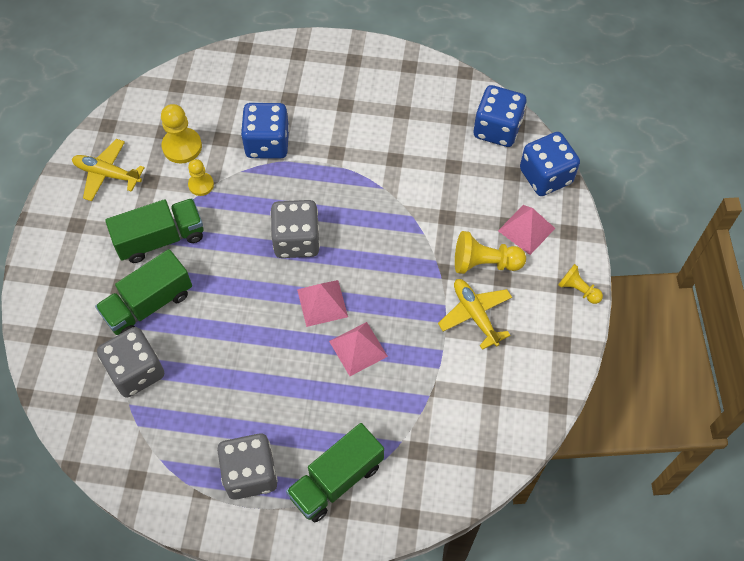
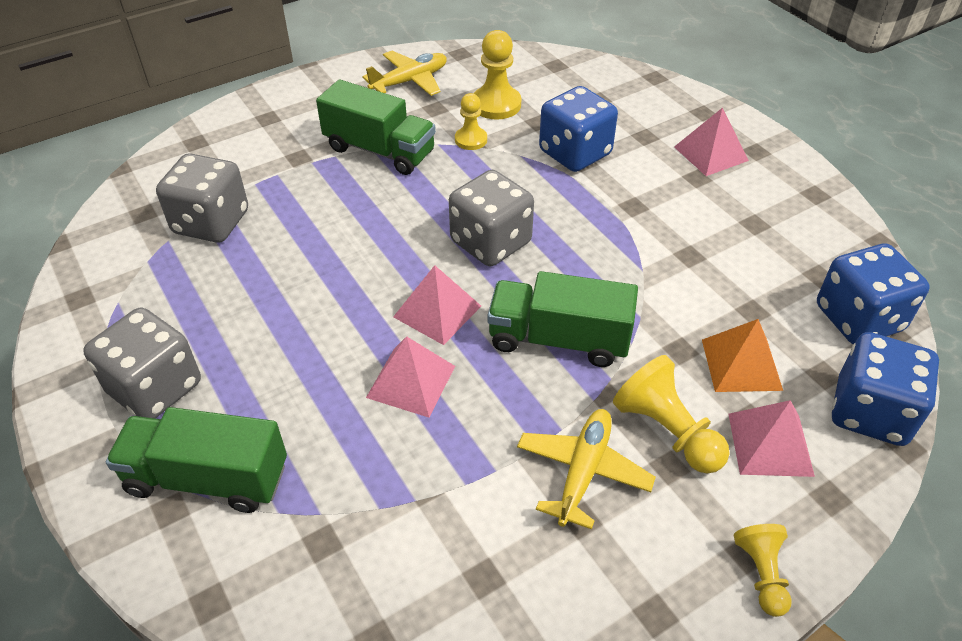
camera: 50 degrees right, 15 degrees down
yellow plane [72,139,145,201] -> yellow plane turned 75 degrees clockwise [362,51,447,96]
green truck [95,249,192,335] -> green truck moved to [488,271,638,367]
none -> pink pyramid [674,108,749,176]
none -> orange pyramid [702,319,783,392]

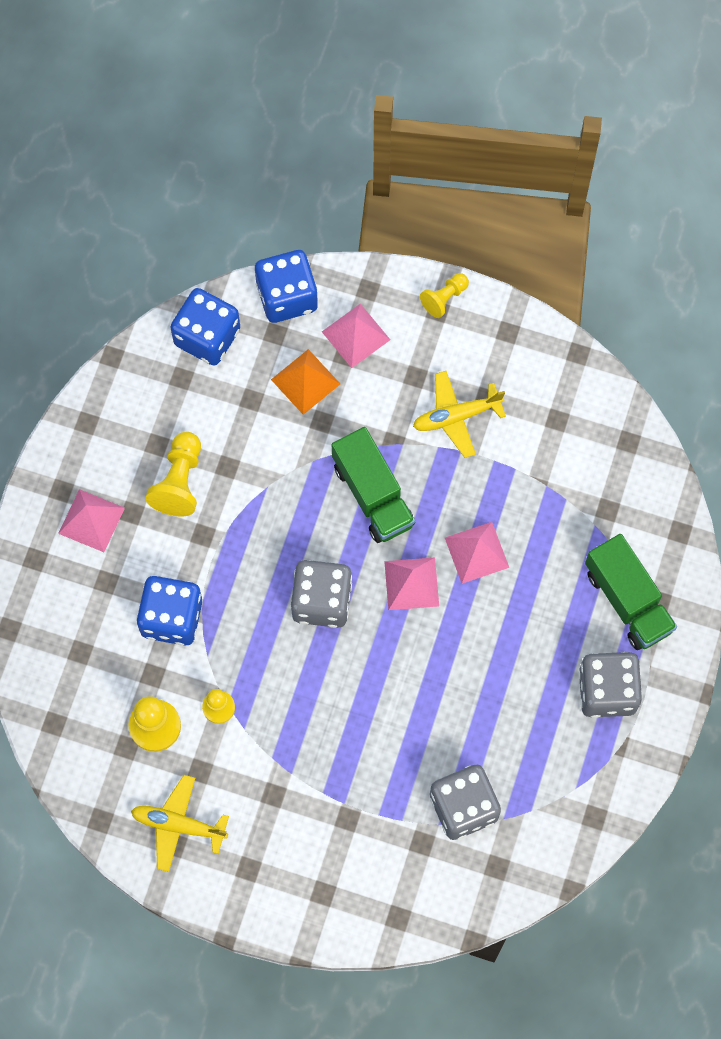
camera: 130 degrees left, 25 degrees up
green truck [316,79,436,175] -> none
yellow pawn [613,355,730,473] -> yellow pawn moved to [145,432,201,516]

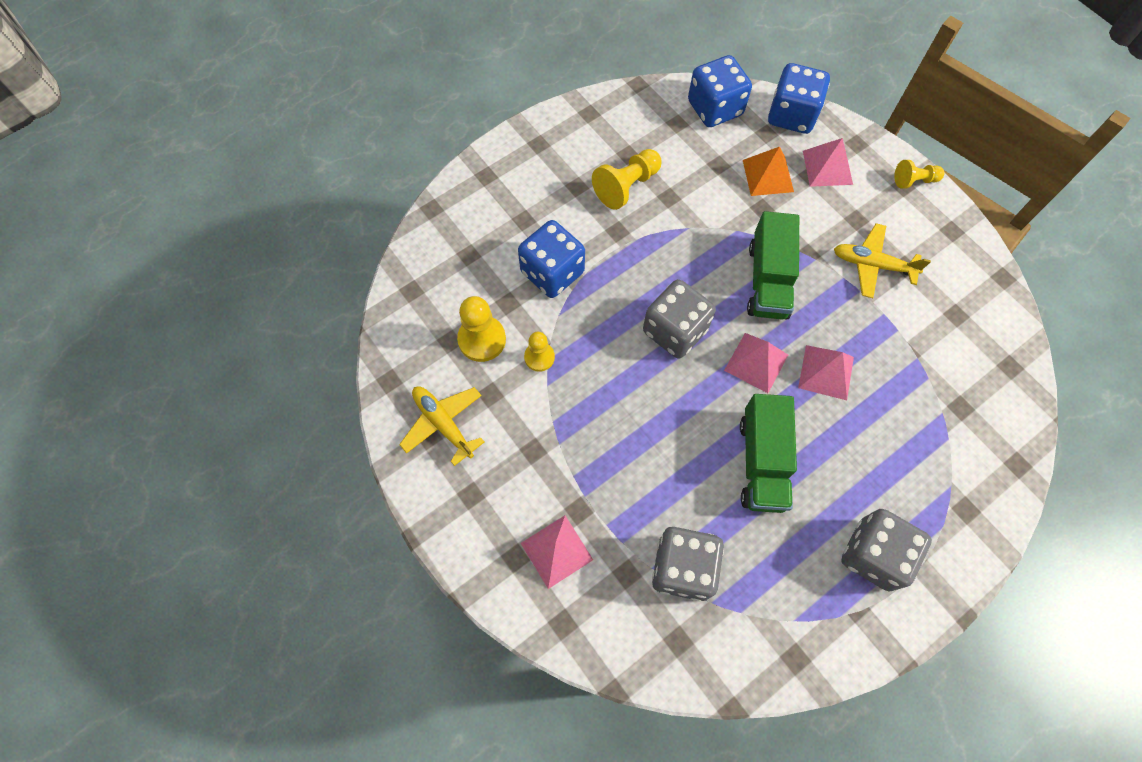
camera: 35 degrees right, 5 degrees down
pink pyramid [58,489,125,552] -> pink pyramid moved to [521,516,593,589]
green truck [585,534,677,650] -> green truck moved to [740,394,797,513]

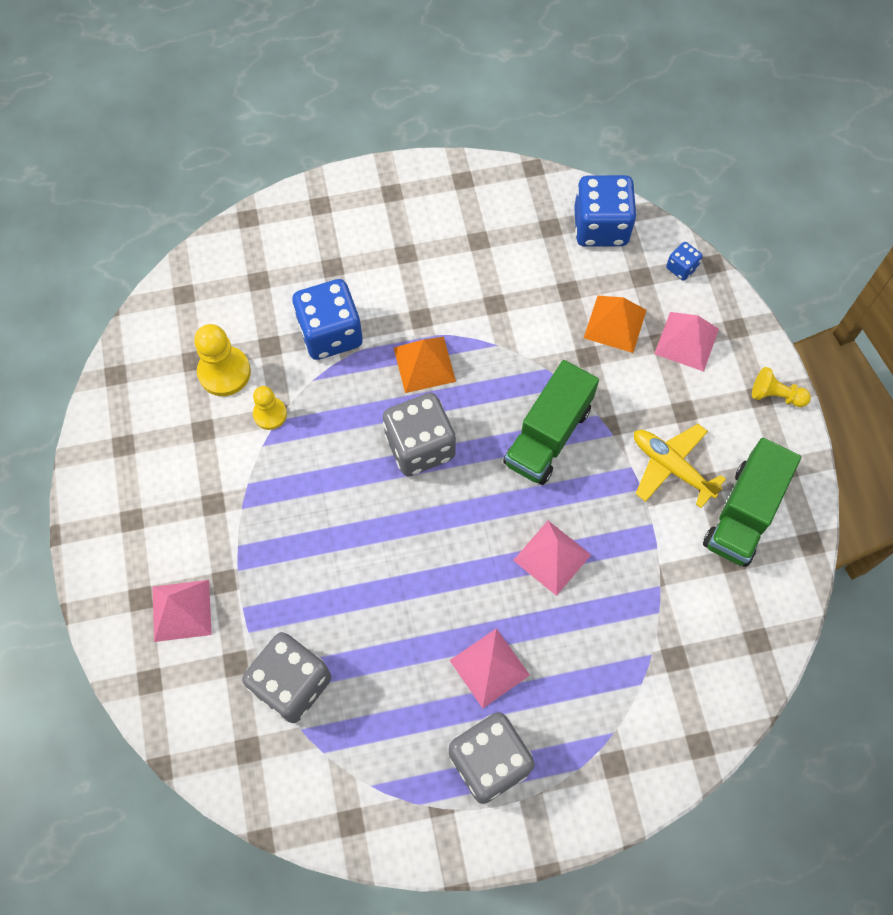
camera: 25 degrees right, 0 degrees up
yellow plane [399,386,484,466] -> none
yellow pawn [592,149,662,210] -> none
pink pyramid [724,333,788,393] -> pink pyramid moved to [449,628,530,708]
green truck [740,394,797,513] -> green truck moved to [703,438,801,567]
blue dice [768,63,830,134] -> blue dice [666,242,703,281], size x0.46
none -> orange pyramid [394,337,456,393]

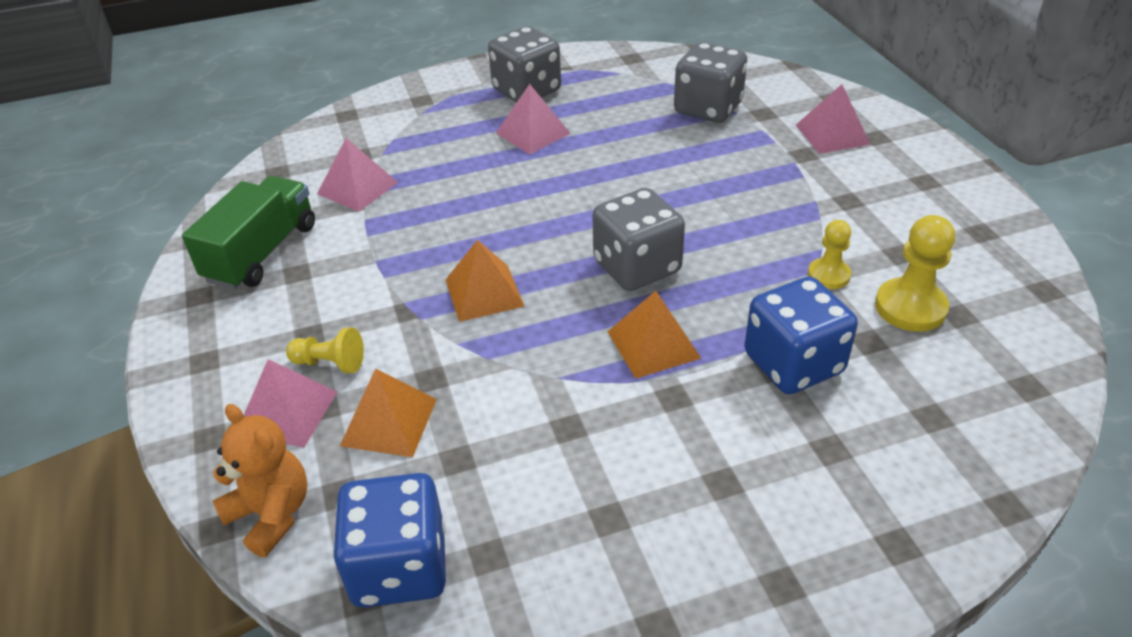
camera: 175 degrees right, 25 degrees down
green truck [503,360,599,485] -> orange pyramid [446,240,525,322]
pink pyramid [513,521,591,596] -> pink pyramid moved to [317,138,398,212]
yellow plane [634,424,726,508] -> none
blue dice [666,242,703,281] -> orange teddy bear [213,404,308,557]
yellow pawn [752,367,811,407] -> yellow pawn moved to [286,327,364,373]

